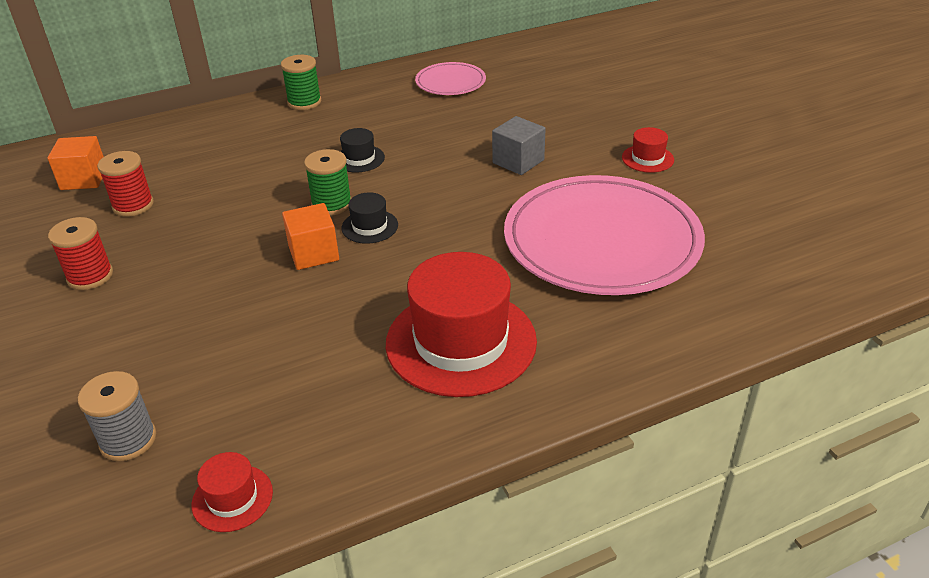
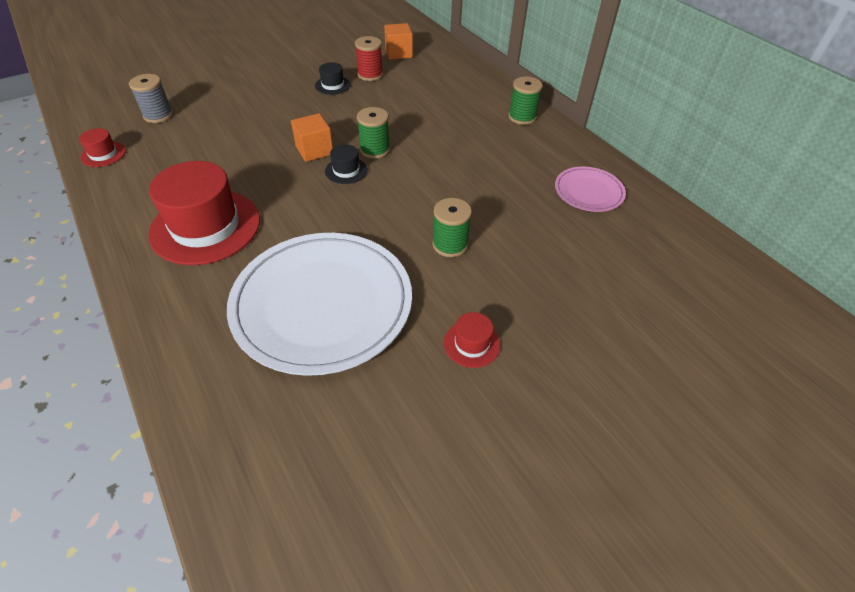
camera: 80 degrees right, 10 degrees up
red spool [48,217,113,290] -> none
black hat [340,128,385,172] -> black hat moved to [315,62,351,95]
grey cube [492,116,546,175] -> green spool [432,198,472,257]
pink plate [504,175,705,295] -> white plate [227,233,412,376]

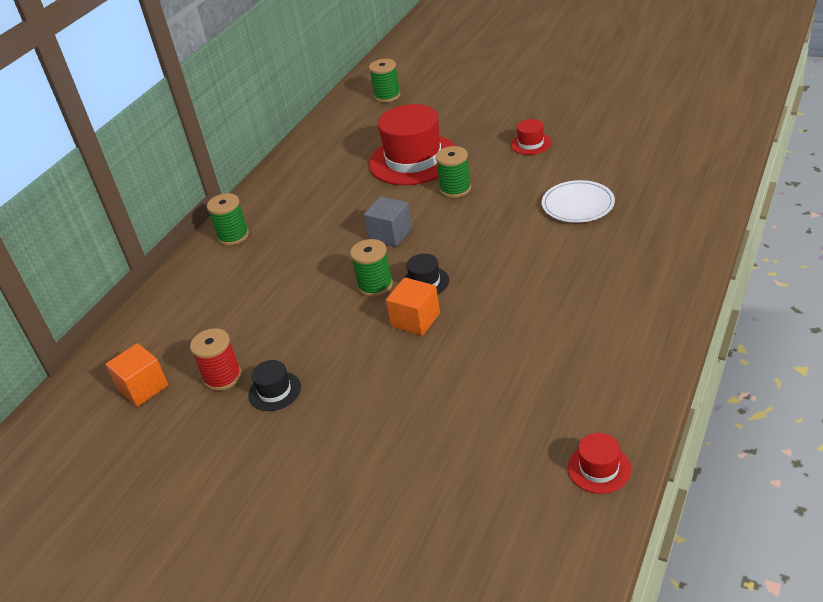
camera: 115 degrees left, 10 degrees down
grey spool [129,74,173,123] -> none
red hat [148,161,260,265] -> red hat moved to [369,104,456,185]
white plate [227,233,412,376] -> white plate [542,180,615,223], size x0.48
pink plate [555,167,626,212] -> none
none -> grey cube [364,197,412,247]
none -> green spool [369,59,401,103]

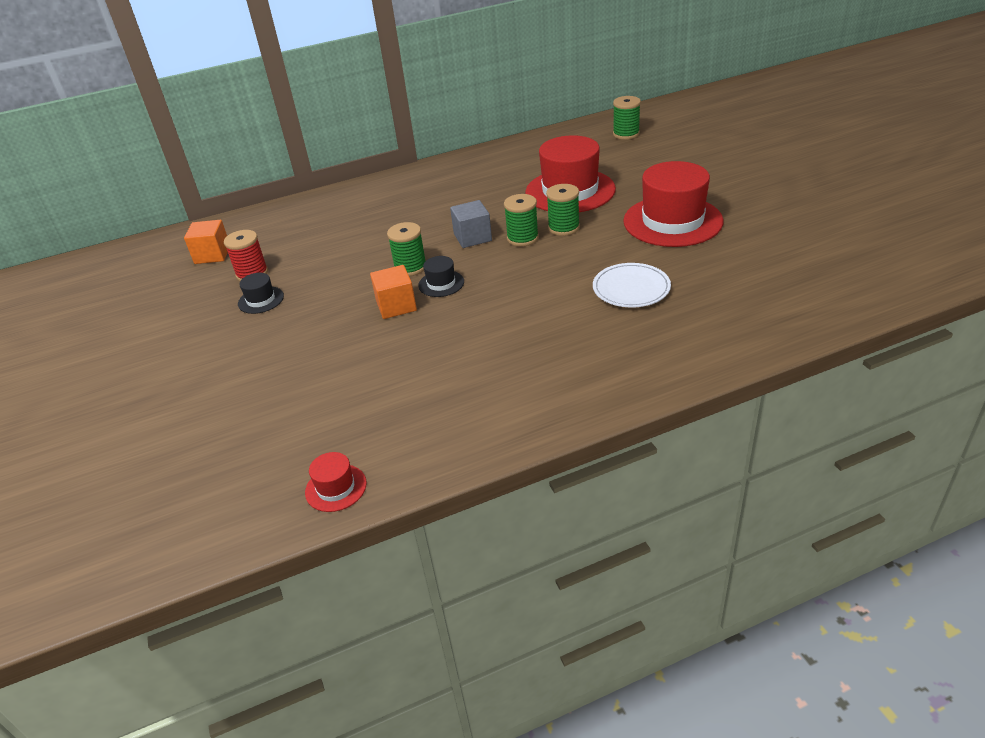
camera: 40 degrees right, 0 degrees up
green spool [207,193,249,246] -> green spool moved to [504,194,539,247]
red hat [511,119,552,155] -> red hat [623,161,723,247], size x2.25

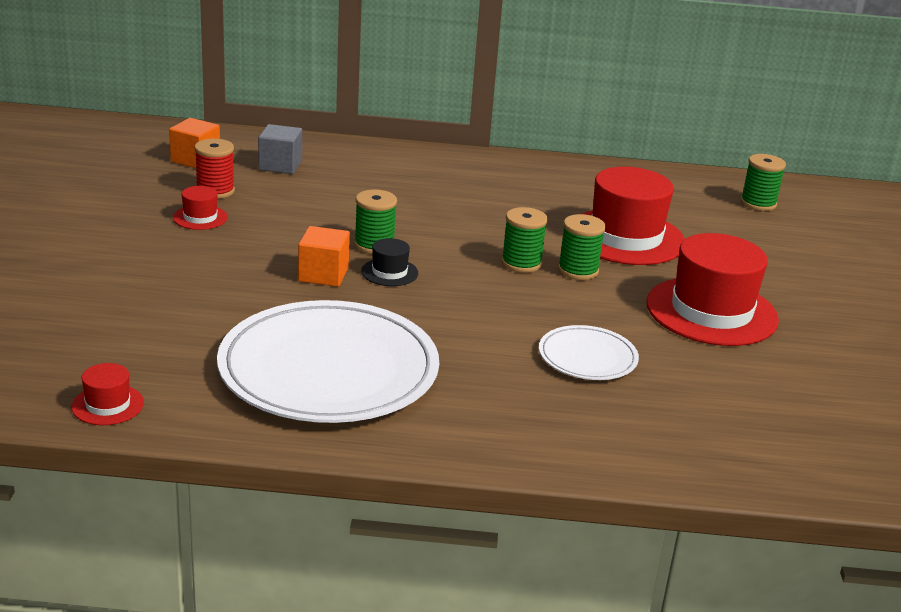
camera: 20 degrees right, 10 degrees down
black hat [238,273,284,314] -> red hat [173,186,228,230]
grey cube [450,200,492,248] -> grey cube moved to [258,124,302,174]
none -> white plate [217,300,439,423]

